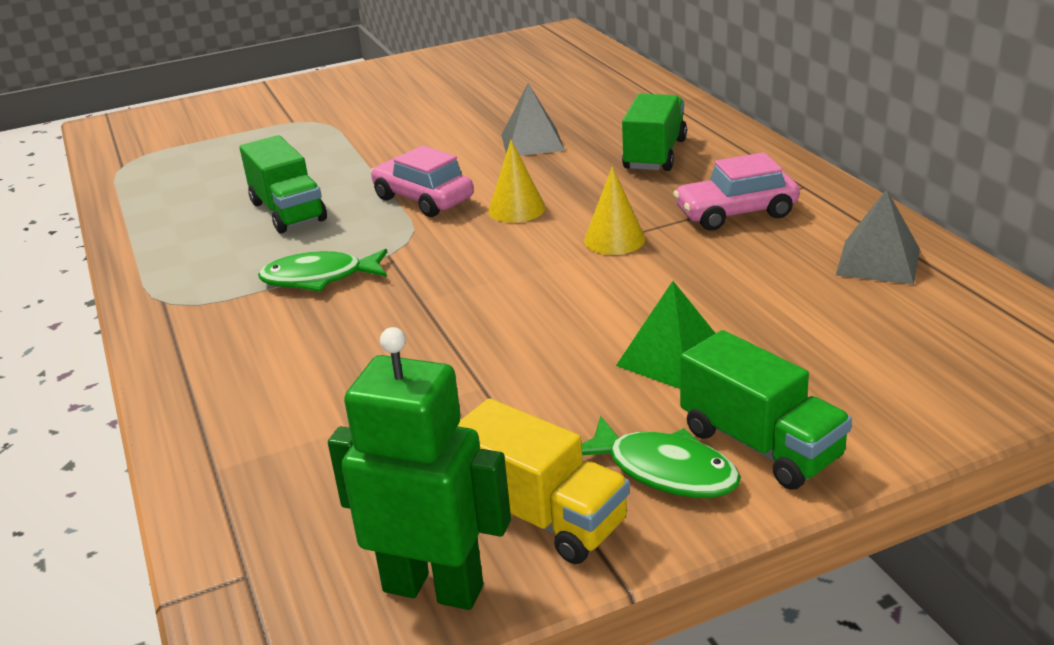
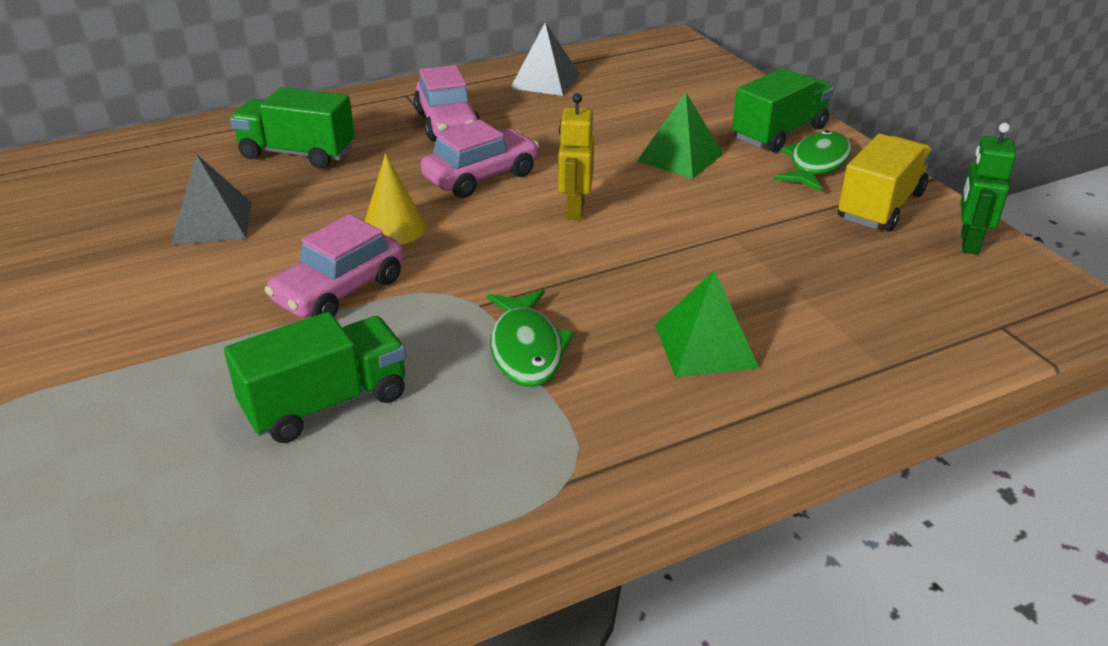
camera: 95 degrees left, 5 degrees up
green robot [328,327,511,610] -> green robot [960,123,1016,255], size x0.61
yellow cone [584,166,645,255] -> pink car [421,120,539,198]
none -> yellow robot [558,93,594,220]
none -> green pyramid [655,270,759,377]

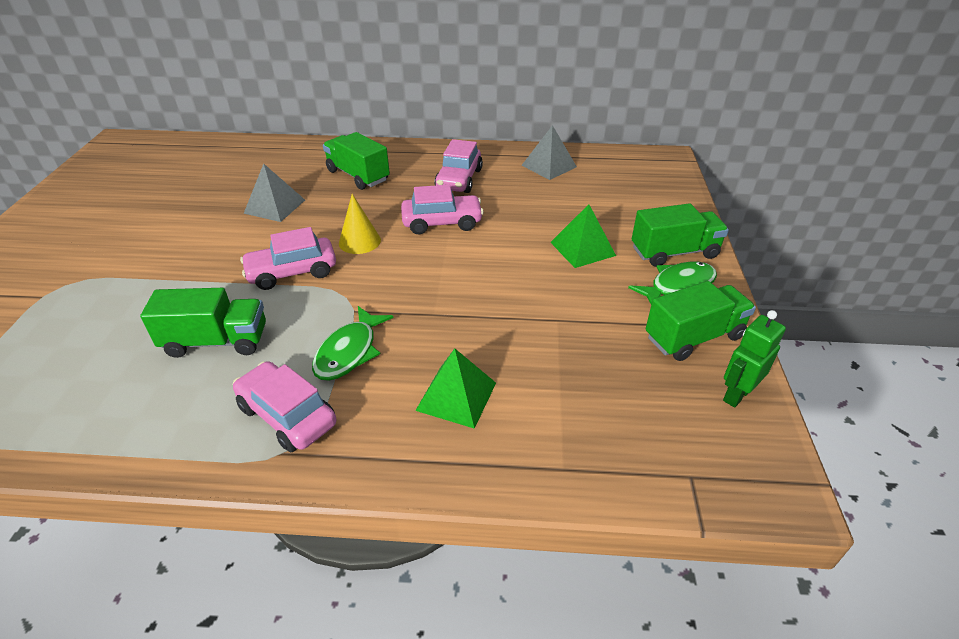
camera: 30 degrees right, 5 degrees up
yellow robot [558,93,594,220] -> none
yellow truck [838,134,933,232] -> green truck [646,281,756,361]
none -> pink car [233,361,336,452]

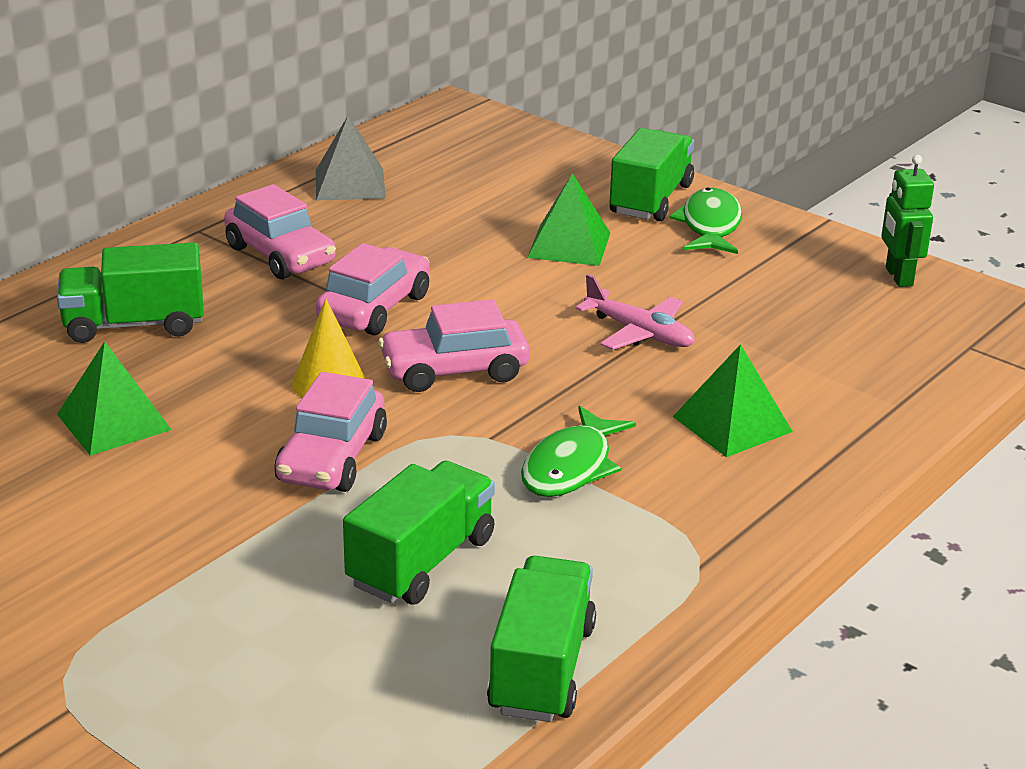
camera: 55 degrees left, 10 degrees down
pink car [233,361,336,452] -> pink car moved to [378,299,530,392]
grey pyramid [244,164,305,222] -> green pyramid [57,341,172,456]
green fish [312,306,393,381] -> green fish turned 60 degrees clockwise [521,406,636,497]
green truck [646,281,756,361] -> green truck moved to [487,556,596,722]
none -> pink plane [575,274,695,350]

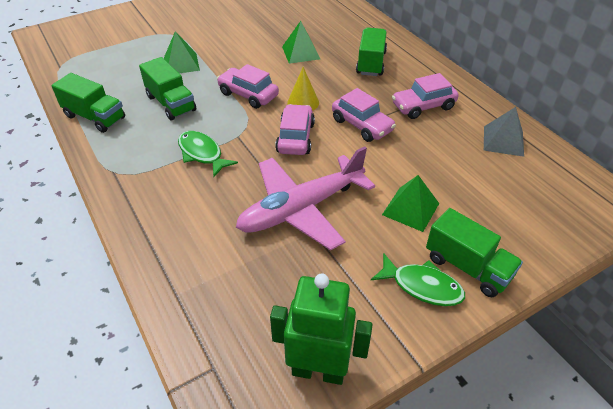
camera: 110 degrees right, 15 degrees up
pink plane [575,274,695,350] -> pink plane [236,147,375,250], size x1.99
green pyramid [673,344,793,457] -> green pyramid moved to [164,31,200,73]
green robot [881,155,934,287] -> green robot [270,274,373,385], size x1.63

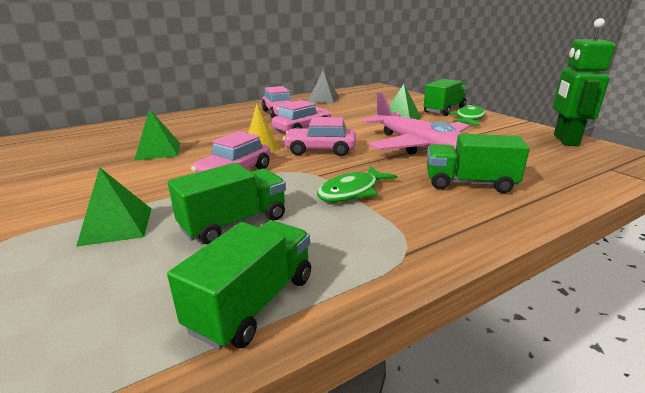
camera: 90 degrees left, 20 degrees down
green truck [356,28,387,76] -> green truck moved to [427,134,530,193]

